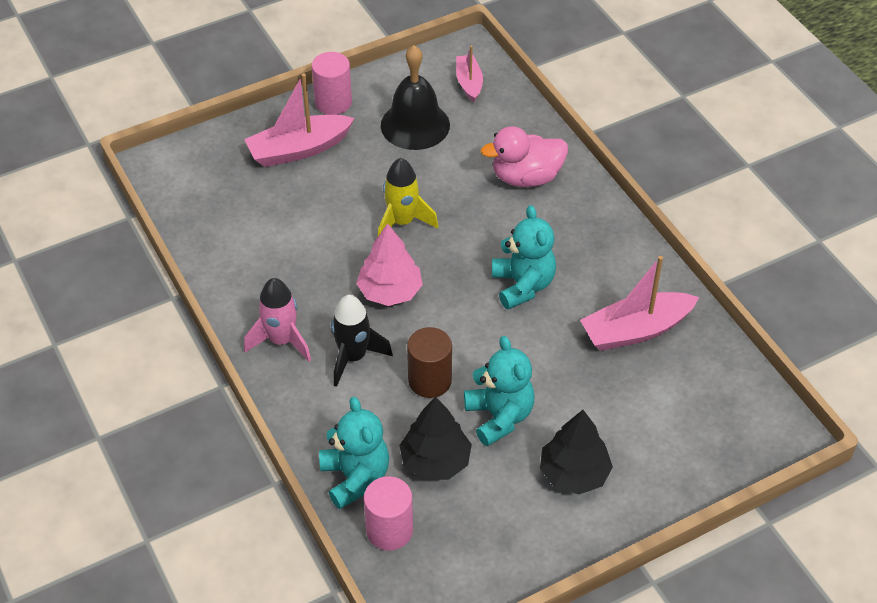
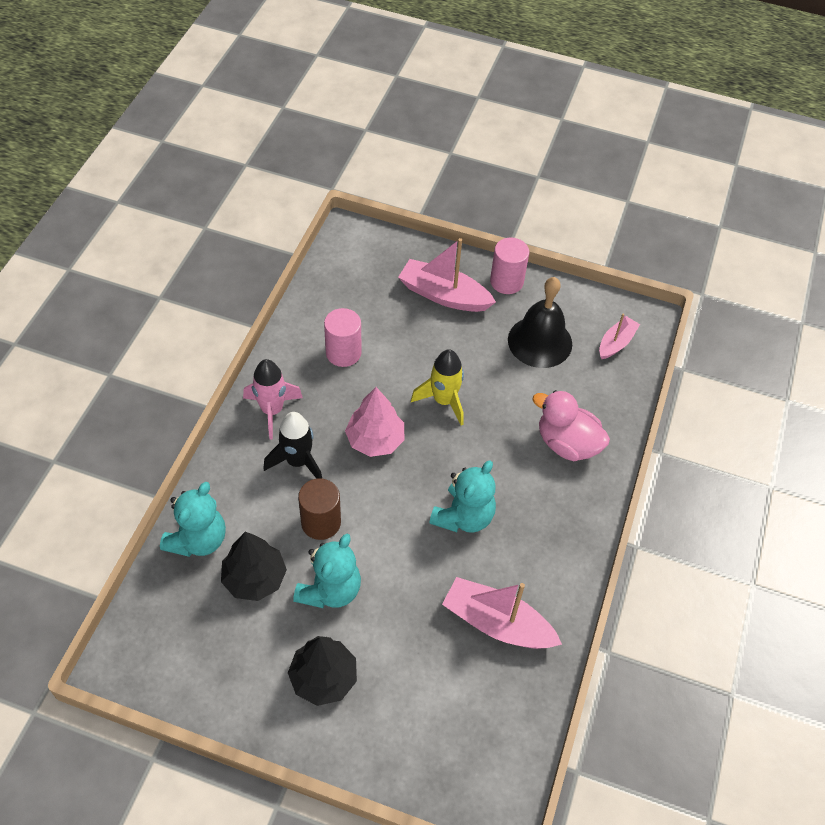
camera: 45 degrees right, 5 degrees up
pink cylinder [364,476,413,551] -> pink cylinder moved to [324,308,361,367]

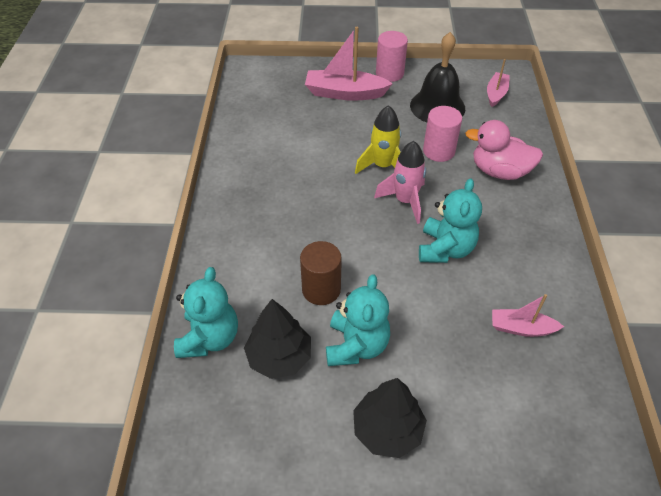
camera: 15 degrees left, 5 degrees down
pink rocket [243,359,303,440] -> pink rocket moved to [374,141,426,224]
black rocket [263,412,322,479] -> none
pink cylinder [324,308,361,367] -> pink cylinder moved to [423,106,462,162]
pink tree [345,387,404,457] -> none
pink boat [442,577,562,649] -> pink boat [492,294,564,337], size x0.59

